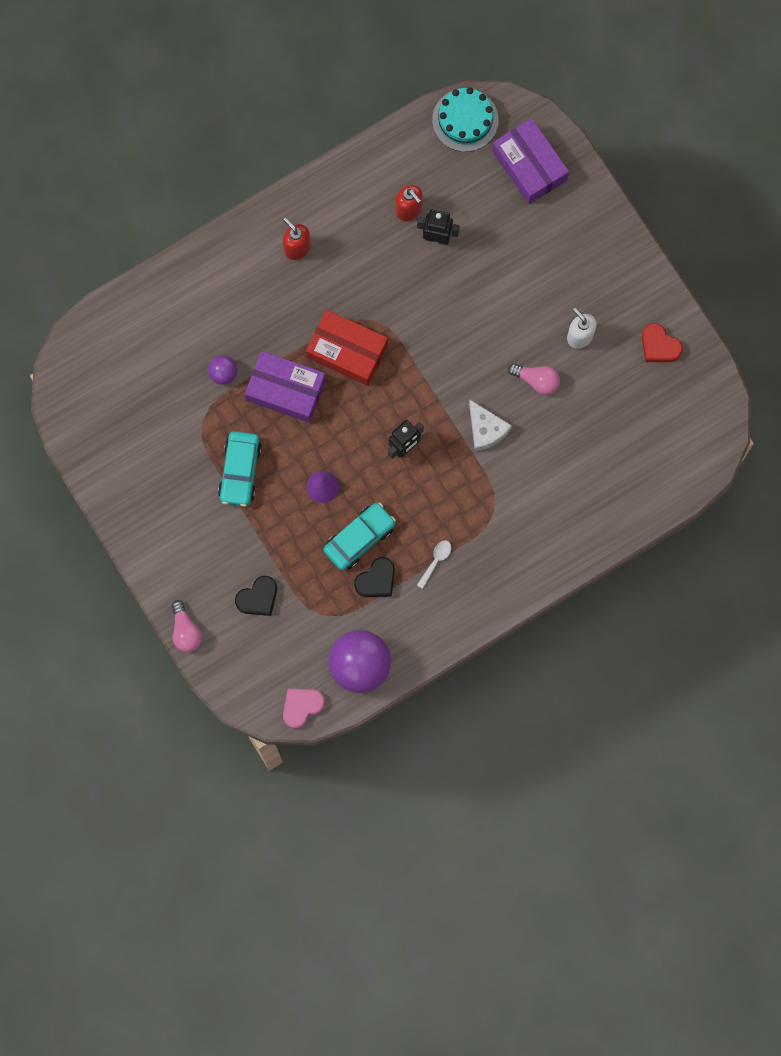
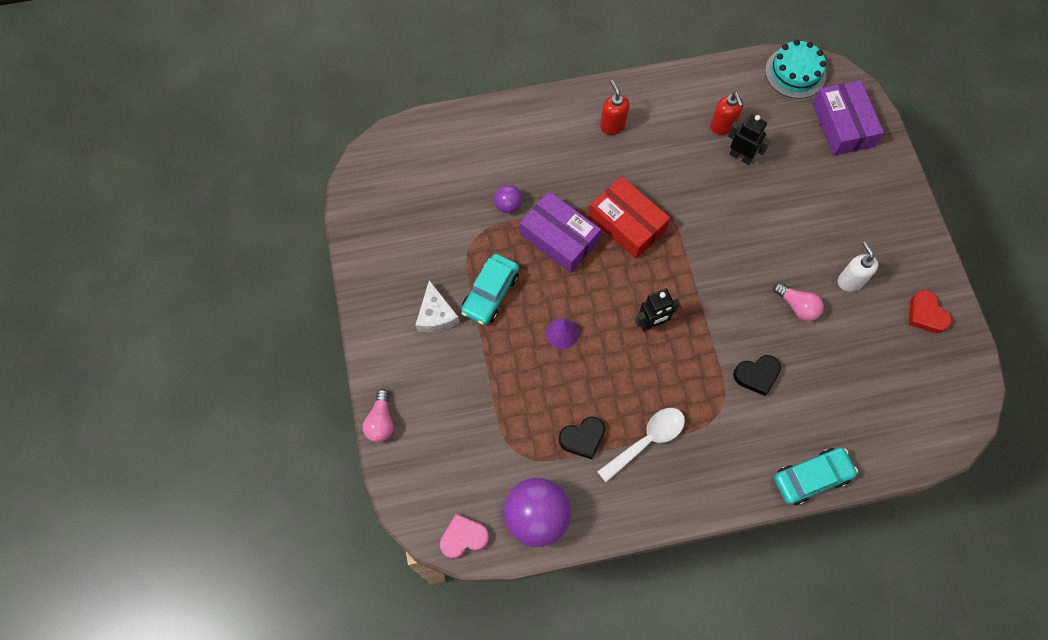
camera: 20 degrees right, 10 degrees down
black heart [235,576,277,616] -> black heart moved to [733,355,781,396]
turquoise car [323,502,396,571] -> turquoise car moved to [774,448,858,505]
white spoon [417,541,451,589] -> white spoon [597,408,685,482], size x1.86
white cheese [469,400,512,451] -> white cheese moved to [415,280,459,332]

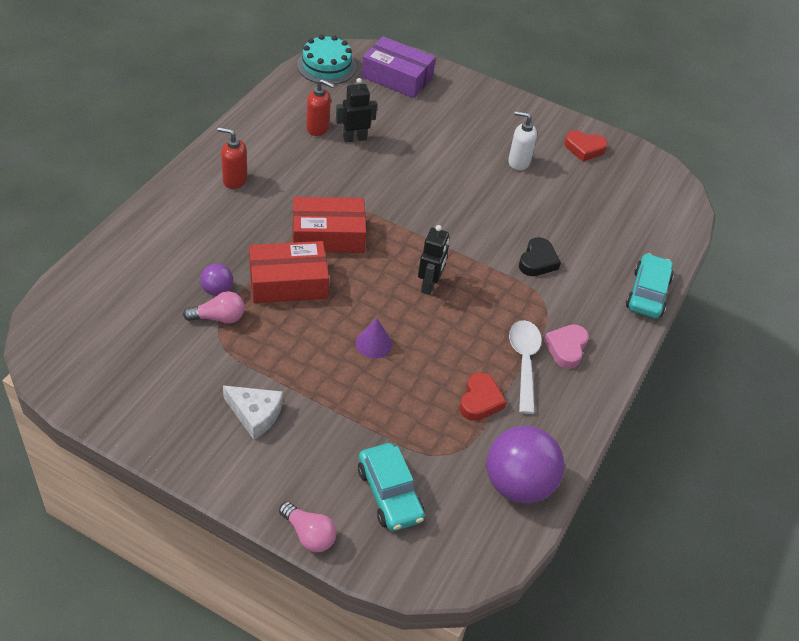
camera: 55 degrees left, 20 degrees down
pink heart [440,514,489,559] -> pink heart moved to [544,324,589,369]
turquoise car [461,254,519,325] -> turquoise car moved to [358,443,425,531]
purple box [520,191,601,273] -> red box [249,241,329,303]
black heart [559,417,605,459] -> red heart [459,372,506,421]
pink light bulb [773,282,824,321] -> pink light bulb moved to [183,291,245,324]

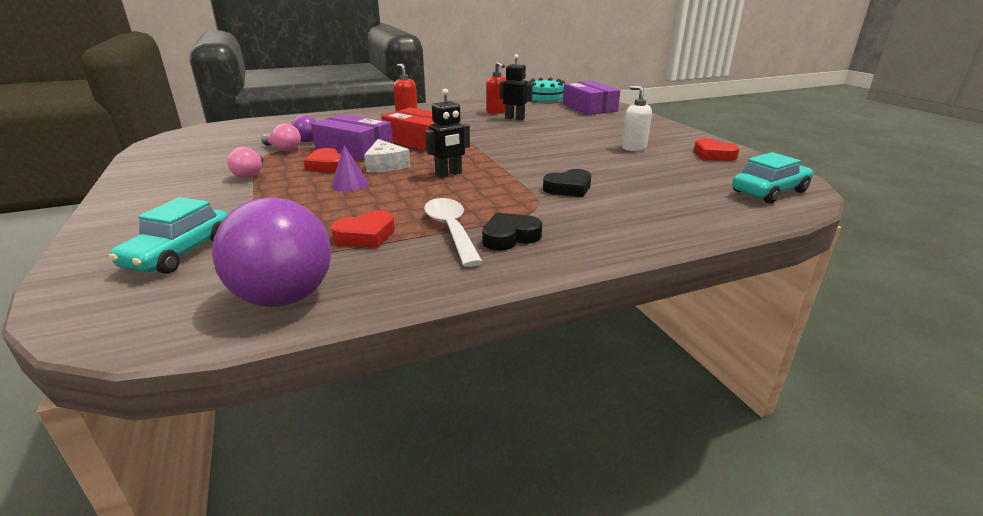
camera: 45 degrees right, 20 degrees down
white cheese [223,385,283,440] -> white cheese moved to [364,139,411,172]
red box [249,241,329,303] -> purple box [311,114,393,160]
pink light bulb [279,501,336,552] -> pink light bulb moved to [227,147,263,179]
white spoon [509,320,542,414] -> white spoon turned 60 degrees counterclockwise [424,198,483,267]
pink heart [544,324,589,369] -> black heart [482,213,542,251]
turquoise car [626,253,674,318] -> turquoise car moved to [732,152,813,203]
none -> red heart [304,148,341,173]

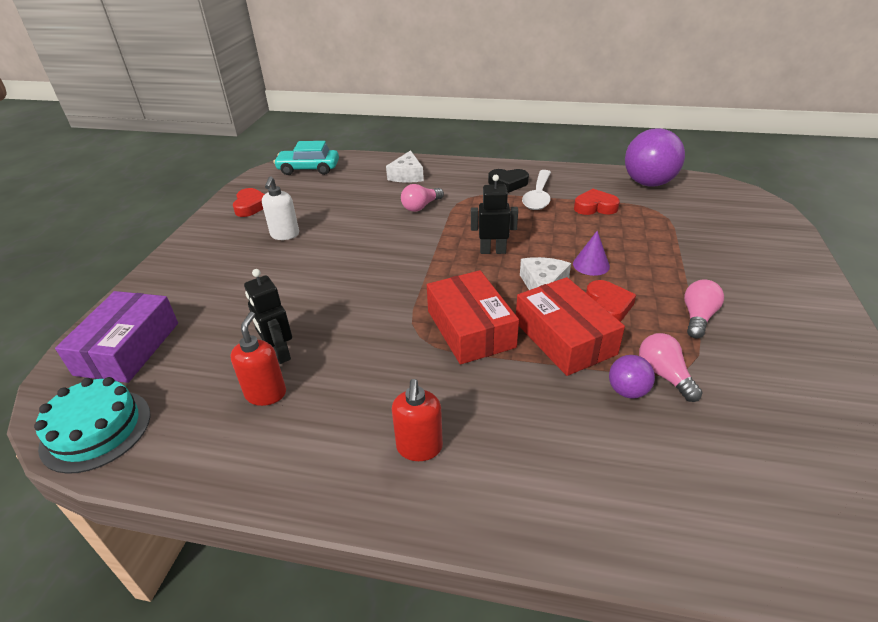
camera: 145 degrees left, 10 degrees up
turquoise car [109,197,228,274] -> none
purple box [311,114,393,160] -> red box [516,277,625,376]
black heart [543,169,591,197] -> pink light bulb [401,184,444,212]
none -> white cheese [386,150,424,183]

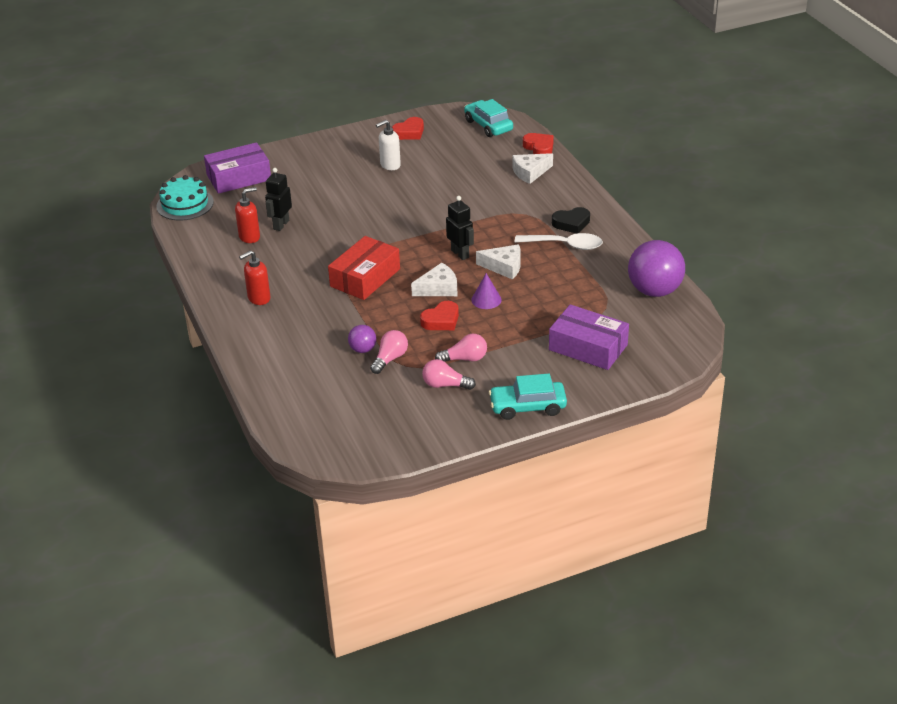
camera: 55 degrees right, 0 degrees up
pink light bulb [401,184,444,212] -> pink light bulb moved to [422,359,476,390]
black heart [488,169,529,193] -> black heart turned 75 degrees counterclockwise [552,207,590,234]
red box [516,277,625,376] -> none
white spoon [522,170,551,210] -> white spoon turned 150 degrees counterclockwise [515,233,603,250]
red heart [574,189,620,215] -> red heart moved to [523,133,554,154]
none -> white cheese [476,244,521,279]
none -> turquoise car [489,374,567,420]
none -> purple box [549,304,629,370]

